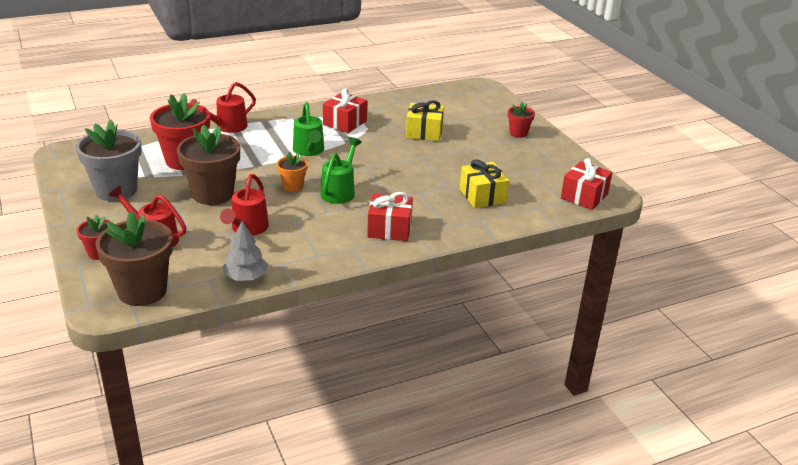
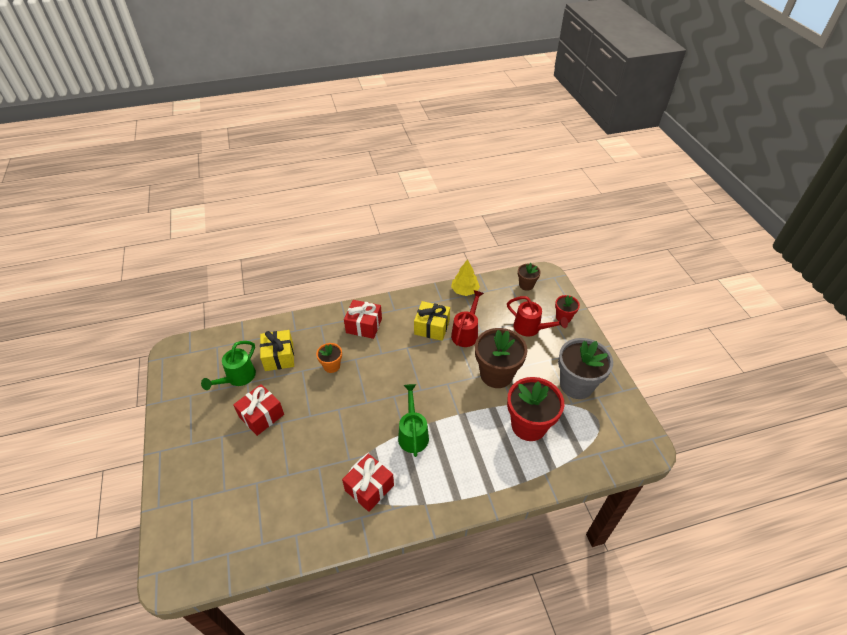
camera: 170 degrees left, 15 degrees up
brown flower pot [95,212,173,306] -> brown flower pot [518,263,541,291], size x0.51
red watering can [190,82,256,133] -> none
grey tree [223,221,268,281] -> yellow tree [451,259,480,296]
orange flower pot [277,152,308,192] -> orange flower pot moved to [316,343,342,373]
green watering can [321,137,362,204] -> green watering can moved to [201,341,256,390]
yellow gift [406,100,444,141] -> yellow gift moved to [414,301,450,341]
red flower pot [508,102,535,138] -> none
red gift [561,158,612,210] -> red gift moved to [233,384,284,436]

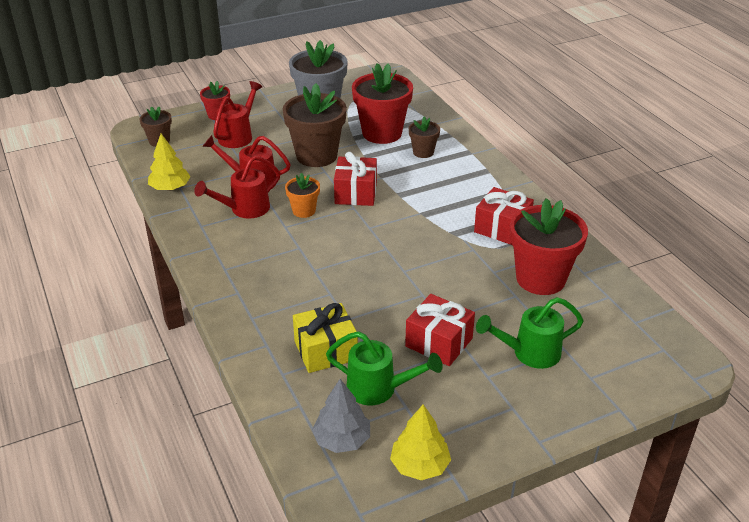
camera: 100 degrees left, 10 degrees down
orange flower pot [316,343,342,373] -> orange flower pot moved to [285,173,320,218]
red gift [344,300,382,339] -> red gift moved to [334,152,377,206]
green watering can [398,384,429,457] -> green watering can moved to [476,297,584,369]
yellow gift [414,301,450,341] -> red watering can [194,155,280,219]
none -> grey tree [312,379,370,453]
none -> yellow tree [390,404,451,480]
none -> brown flower pot [409,116,440,158]
none -> red flower pot [510,198,588,295]

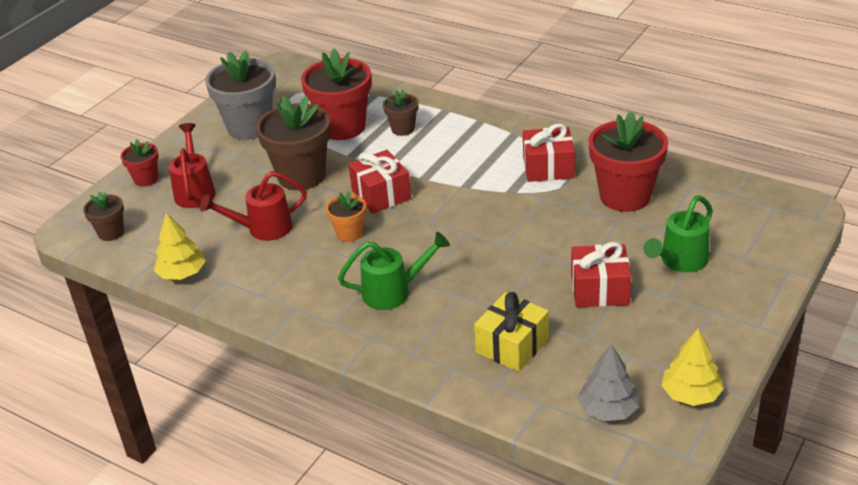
camera: 30 degrees left, 0 degrees up
red watering can [194,155,280,219] -> none
green watering can [326,331,443,405] -> green watering can moved to [338,232,450,310]

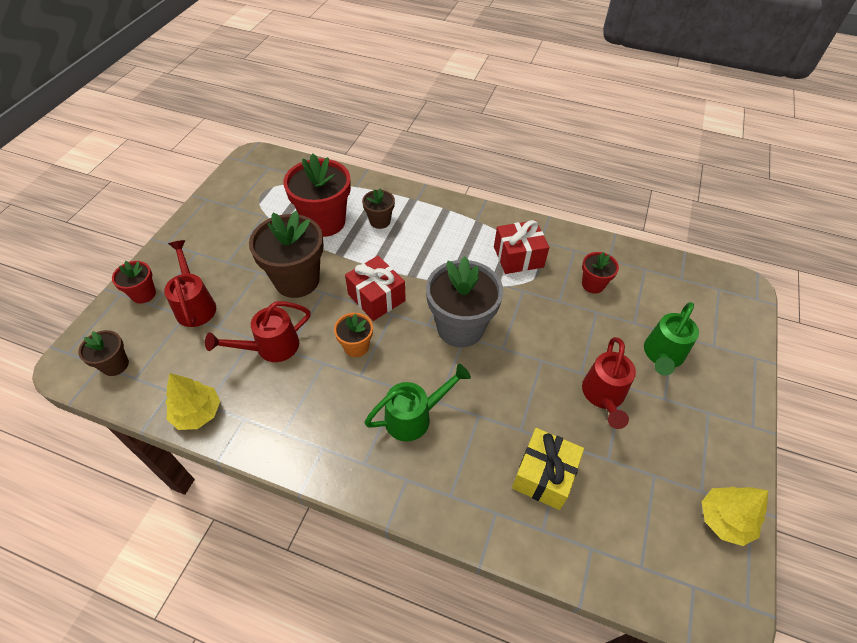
camera: 15 degrees left, 15 degrees up
grey flower pot [205,50,276,140] -> grey flower pot moved to [426,256,503,347]
red gift [571,242,631,307] -> red watering can [582,337,636,429]
grey tree [577,344,639,421] -> none
red flower pot [589,111,668,212] -> red flower pot [582,252,619,294], size x0.51

